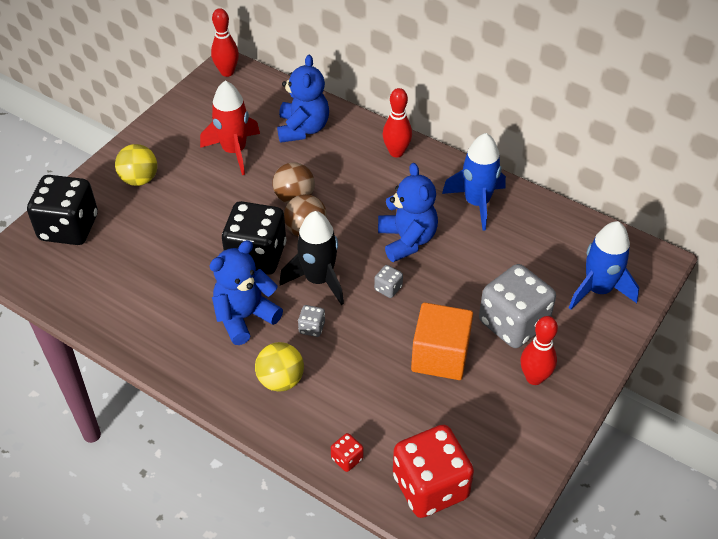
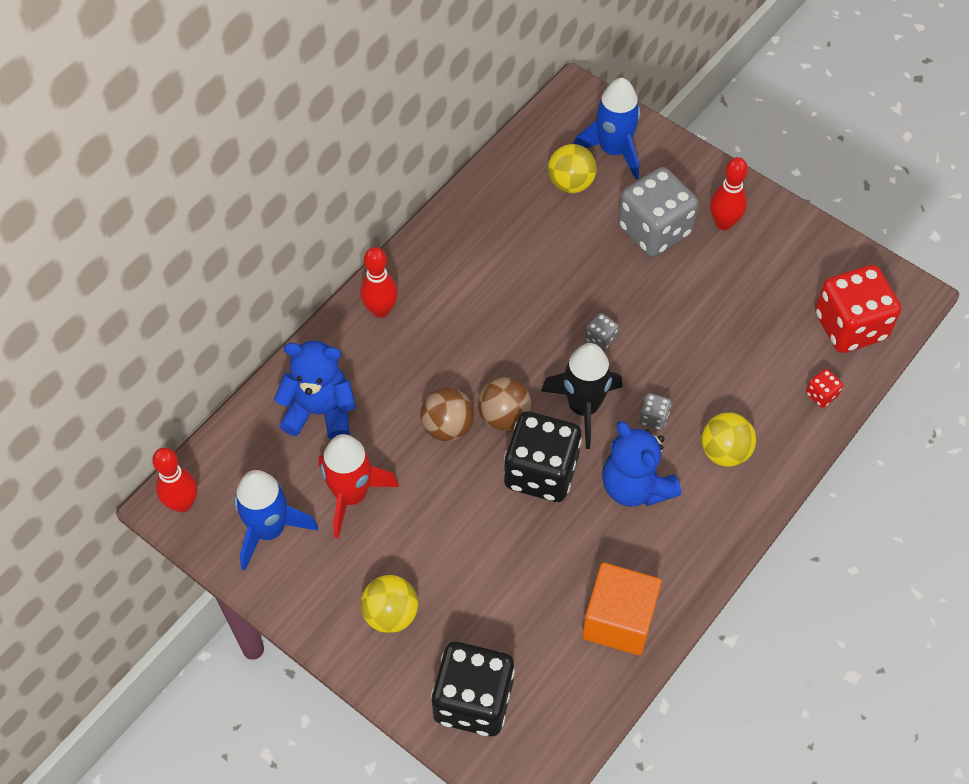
camera: 85 degrees left, 10 degrees up
blue teddy bear [378,163,438,262] -> none
orange cube [411,303,473,380] -> orange cube moved to [582,563,662,655]
blue rocket [442,133,506,231] -> blue rocket moved to [234,470,318,570]
none -> yellow ball [548,144,597,193]

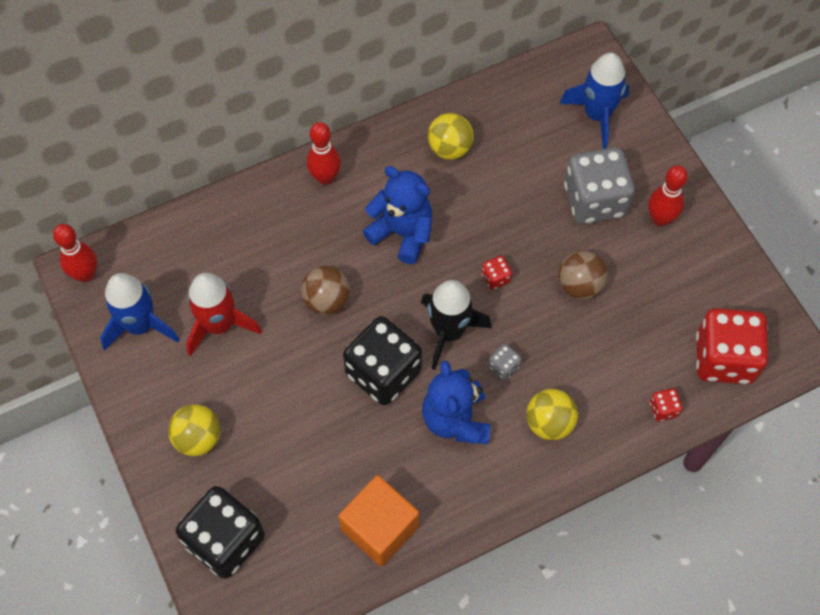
camera: 25 degrees right, 5 degrees up
blue teddy bear [274,341,356,440] -> blue teddy bear moved to [363,166,432,264]
brown ball [478,377,531,431] -> brown ball moved to [558,250,608,299]
yellow ball [548,144,597,193] -> yellow ball moved to [427,113,474,160]
grey dice [585,313,619,351] -> red dice [482,256,512,290]

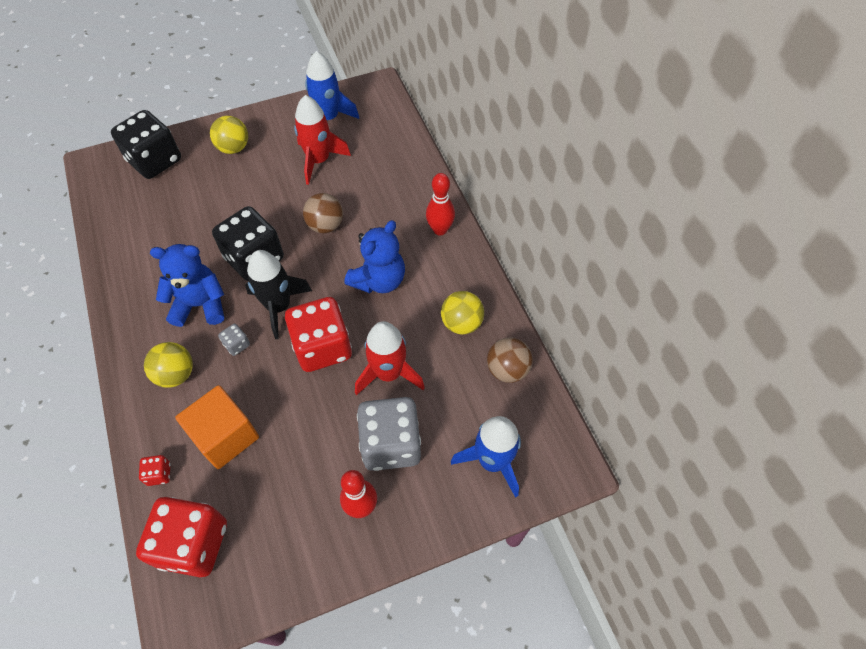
camera: 95 degrees right, 5 degrees down
red bowling pin [53,224,97,282] -> none
orange cube [338,475,419,566] -> orange cube moved to [175,385,259,469]
red dice [482,256,512,290] -> red dice [285,297,352,372], size x2.41
brown ball [558,250,608,299] -> brown ball moved to [487,337,533,383]
none -> red rocket [355,321,425,395]

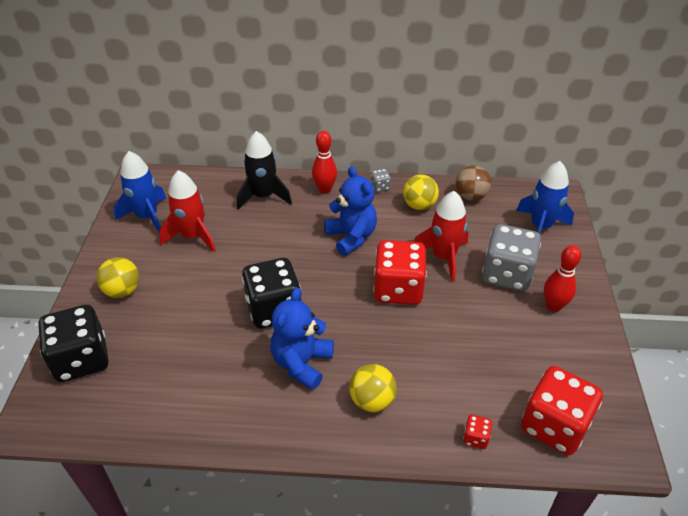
camera: 65 degrees left, 15 degrees down
orange cube [175,385,259,469] -> none
grey dice [218,324,250,356] -> grey dice moved to [371,169,391,192]
black rocket [245,250,312,339] -> black rocket moved to [237,131,292,210]
brown ball [303,193,343,233] -> none

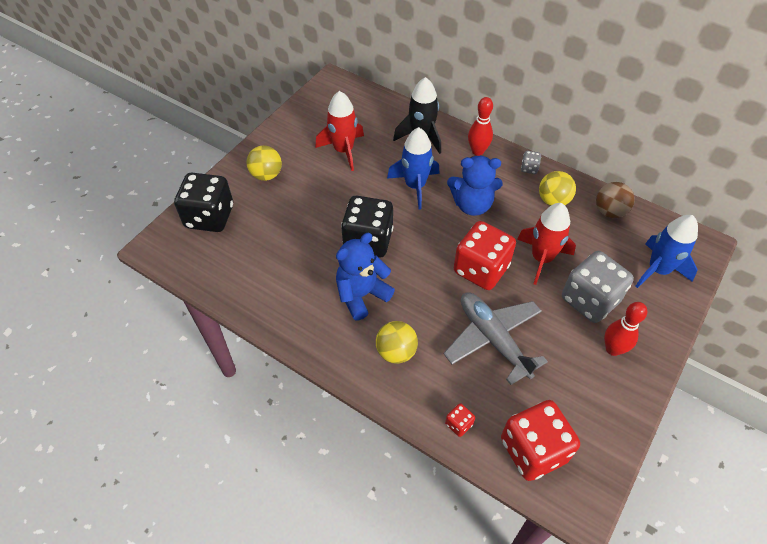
camera: 30 degrees right, 10 degrees up
blue rocket [114,151,166,232] -> blue rocket moved to [387,127,440,210]
blue teddy bear [324,166,377,256] -> blue teddy bear turned 90 degrees clockwise [447,156,503,216]
none -> grey plane [444,292,548,385]

